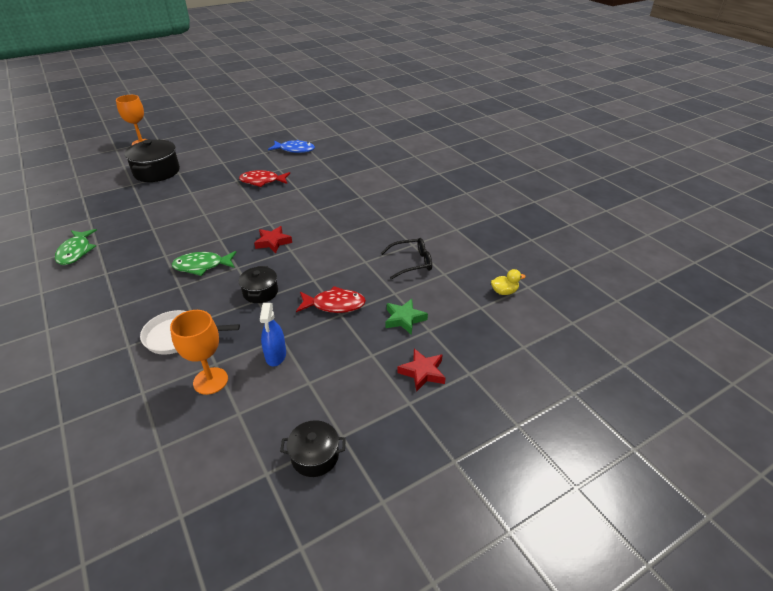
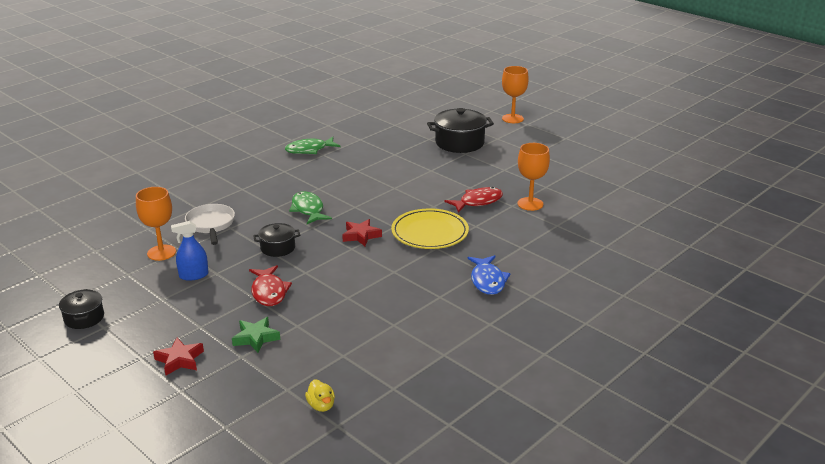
camera: 75 degrees right, 10 degrees down
red fish [239,170,290,187] -> red fish turned 75 degrees clockwise [445,187,503,213]
blue fish [268,140,315,153] -> blue fish moved to [467,255,510,295]
black glasses [381,238,432,280] -> none
none -> yellow plate [391,208,469,249]
none -> orange goblet [517,143,550,211]

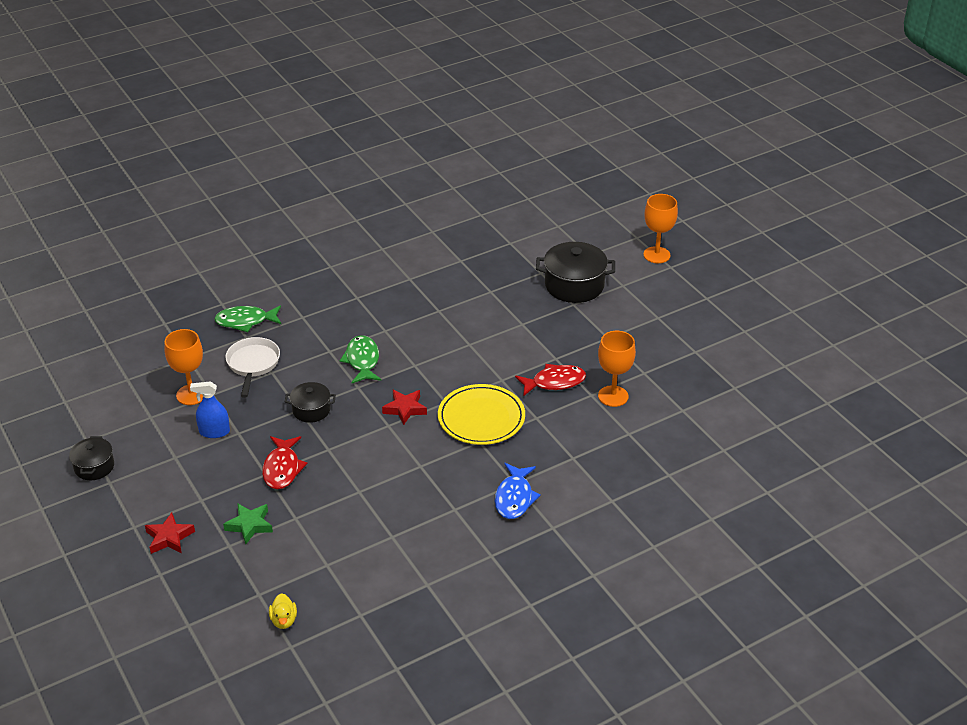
camera: 15 degrees right, 10 degrees up
green fish [285,137,340,154] -> green fish moved to [214,305,281,332]

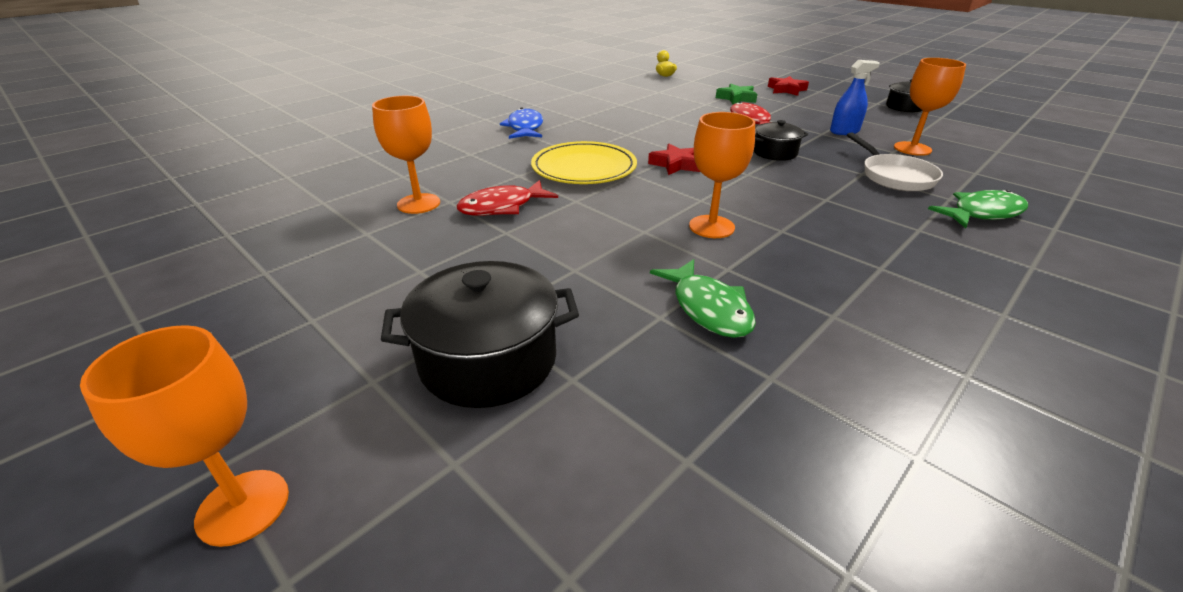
camera: 165 degrees right, 5 degrees down
green fish [339,335,381,383] -> green fish moved to [650,259,756,338]
none -> orange goblet [689,112,755,238]

